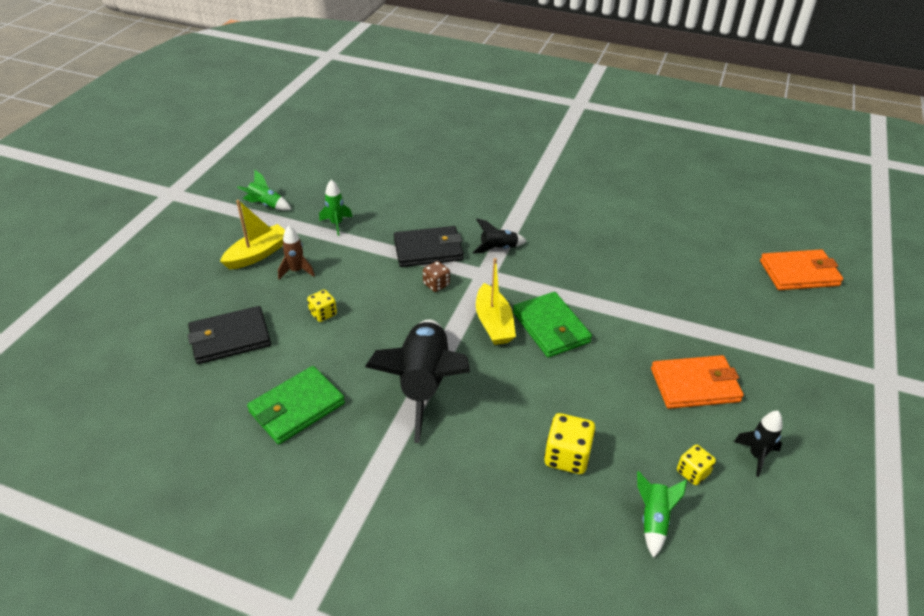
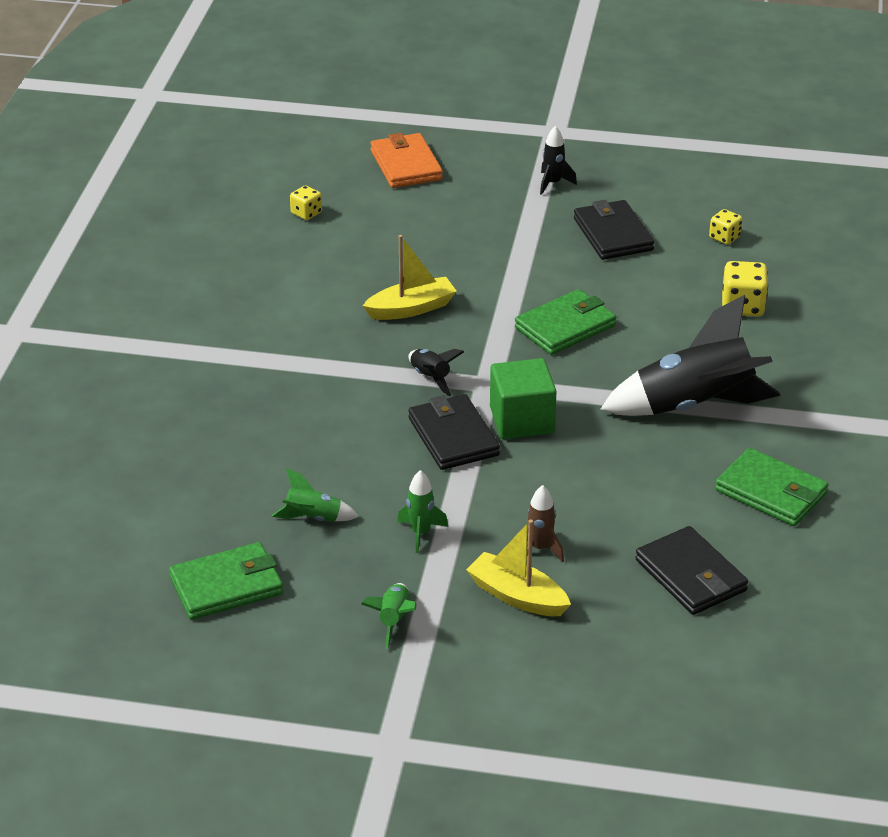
camera: 100 degrees left, 5 degrees down
yellow dice [307,290,337,322] -> yellow dice moved to [290,185,322,220]
brown dice [423,261,450,292] -> green cube [490,358,557,439]
yellow boat [476,258,516,345] -> yellow boat moved to [363,235,457,320]
green rocket [637,471,687,558] -> green rocket moved to [272,468,359,521]
orange wallet [651,355,744,409] -> black wallet [574,200,654,260]
black rocket [734,411,783,477] -> black rocket moved to [540,126,577,195]
none -> green wallet [169,542,283,620]

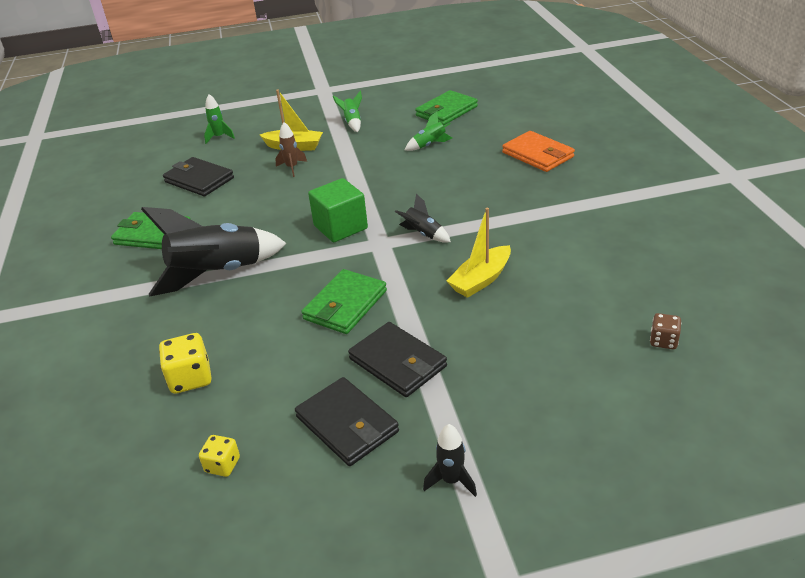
camera: 160 degrees right, 0 degrees up
yellow dice [290,185,322,220] -> brown dice [650,313,682,349]
orange wallet [370,133,443,188] -> orange wallet moved to [502,131,575,172]
green rocket [397,470,448,553] -> green rocket moved to [204,94,235,144]
black wallet [408,394,500,470] -> black wallet moved to [348,322,447,397]

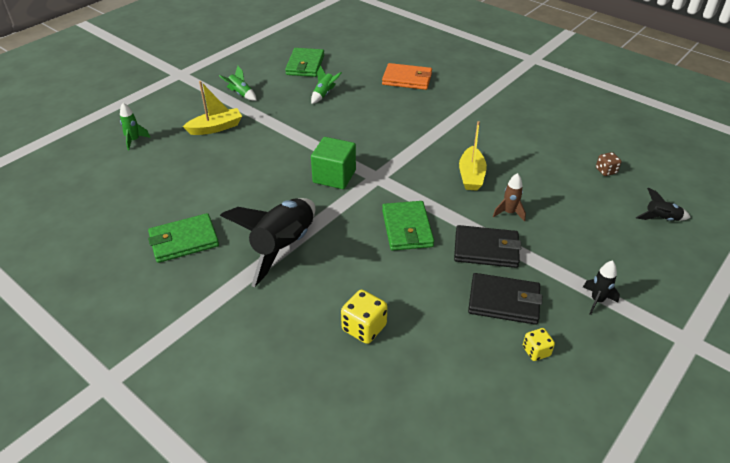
camera: 40 degrees left, 5 degrees up
black wallet [163,157,234,196] -> none
yellow dice [199,435,240,477] -> yellow dice moved to [523,328,555,361]
brown rocket [275,122,307,177] -> brown rocket moved to [493,173,526,222]
black rocket [395,194,451,243] -> black rocket moved to [636,188,691,221]

